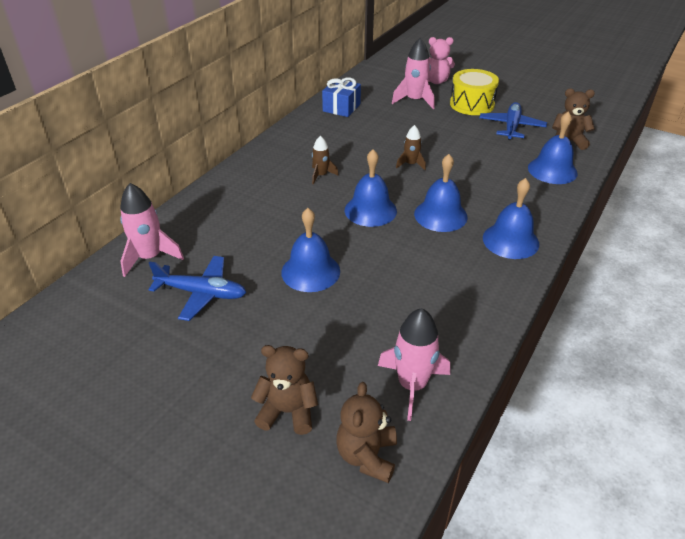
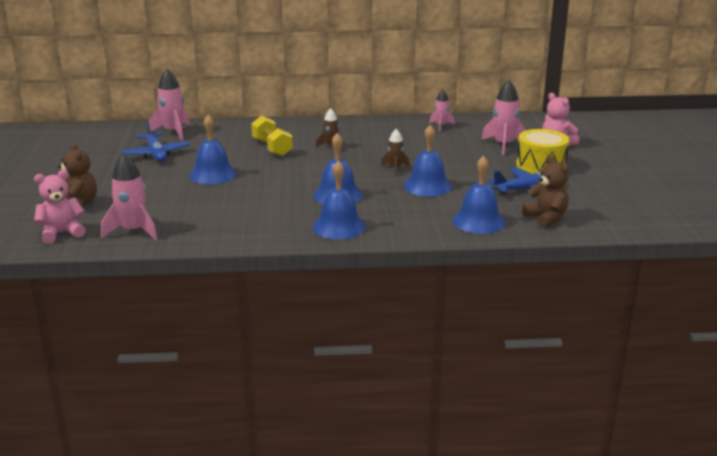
camera: 55 degrees right, 15 degrees down
blue gift [322,77,361,117] -> pink rocket [429,90,455,131]
brown teddy bear [336,382,397,483] -> pink teddy bear [34,170,86,244]
blue bell [345,149,397,227] -> blue bell moved to [403,125,452,197]
none -> yellow dumbbell [251,115,293,156]

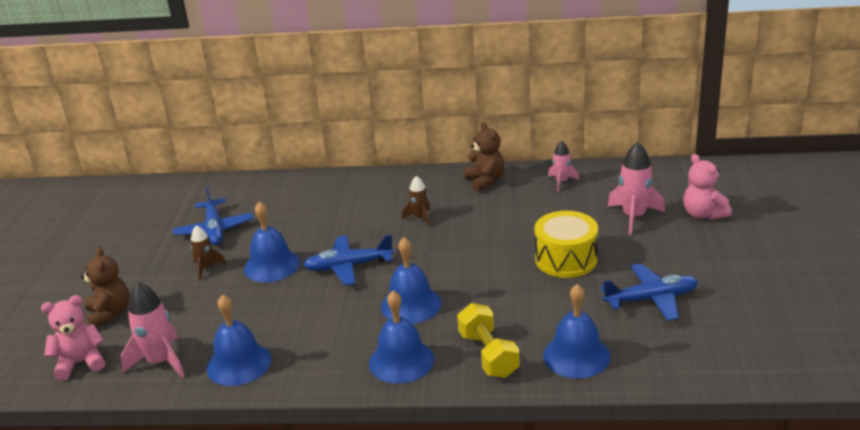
camera: 10 degrees right, 5 degrees up
pink rocket [149,69,190,140] -> none
yellow dumbbell [251,115,293,156] -> yellow dumbbell moved to [457,303,520,378]
brown rocket [381,129,410,176] -> brown rocket moved to [191,225,226,280]
blue bell [403,125,452,197] -> blue bell moved to [207,294,271,386]
yellow drum [516,129,570,174] -> yellow drum moved to [535,211,598,278]
brown teddy bear [522,155,569,228] -> brown teddy bear moved to [464,122,504,191]
none -> blue plane [303,234,394,285]

